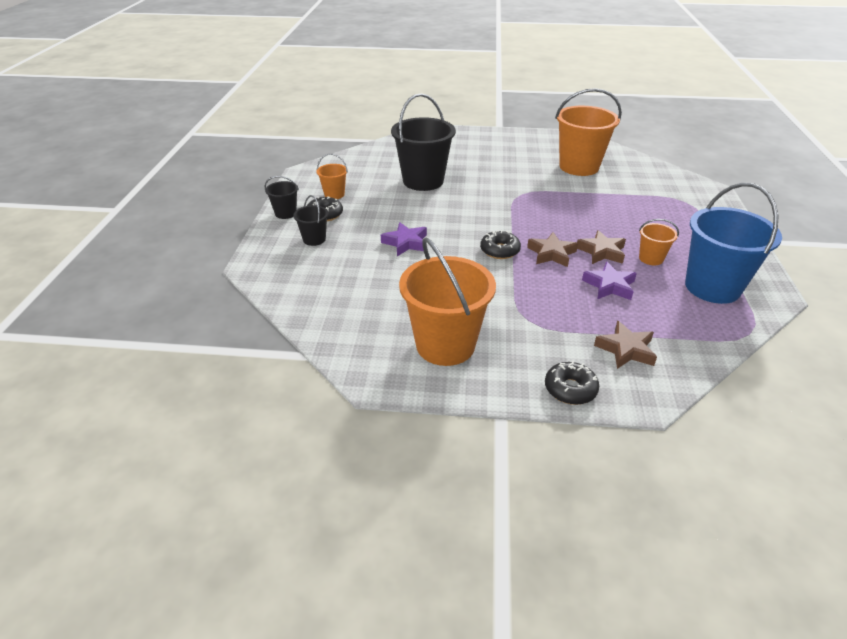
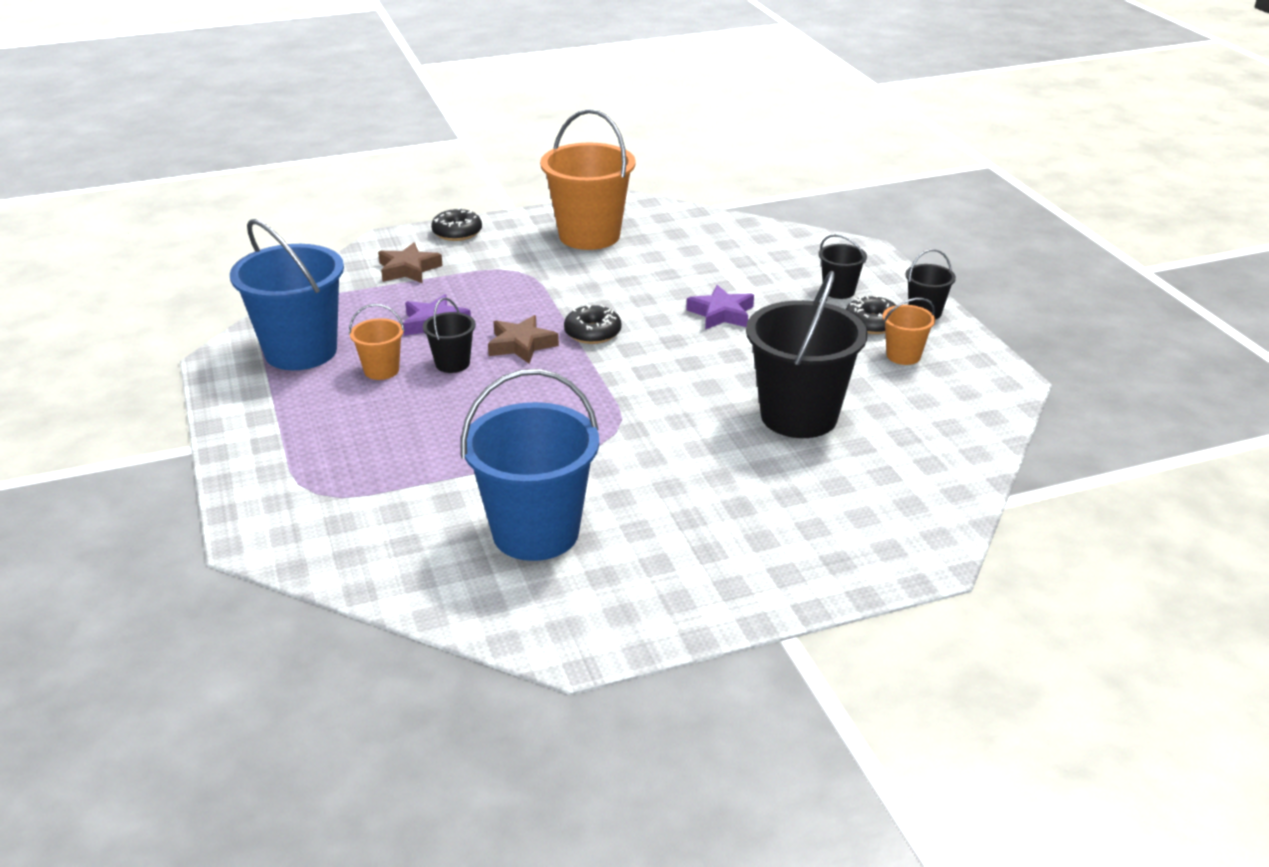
camera: 155 degrees right, 5 degrees down
orange bucket [555,88,622,176] -> blue bucket [461,369,599,561]
brown star [577,230,626,264] -> black bucket [423,298,476,373]

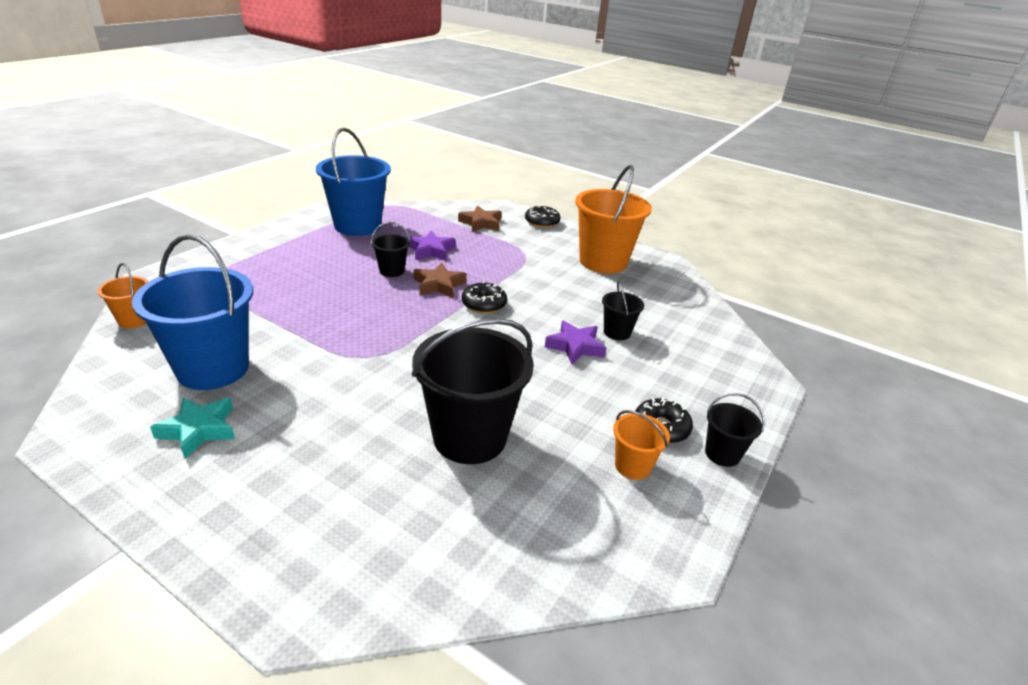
camera: 50 degrees right, 0 degrees up
orange bucket [349,304,405,380] -> orange bucket moved to [98,263,149,328]
black bucket [819,234,867,299] -> black bucket moved to [602,281,644,340]
none -> turquoise star [150,397,235,459]

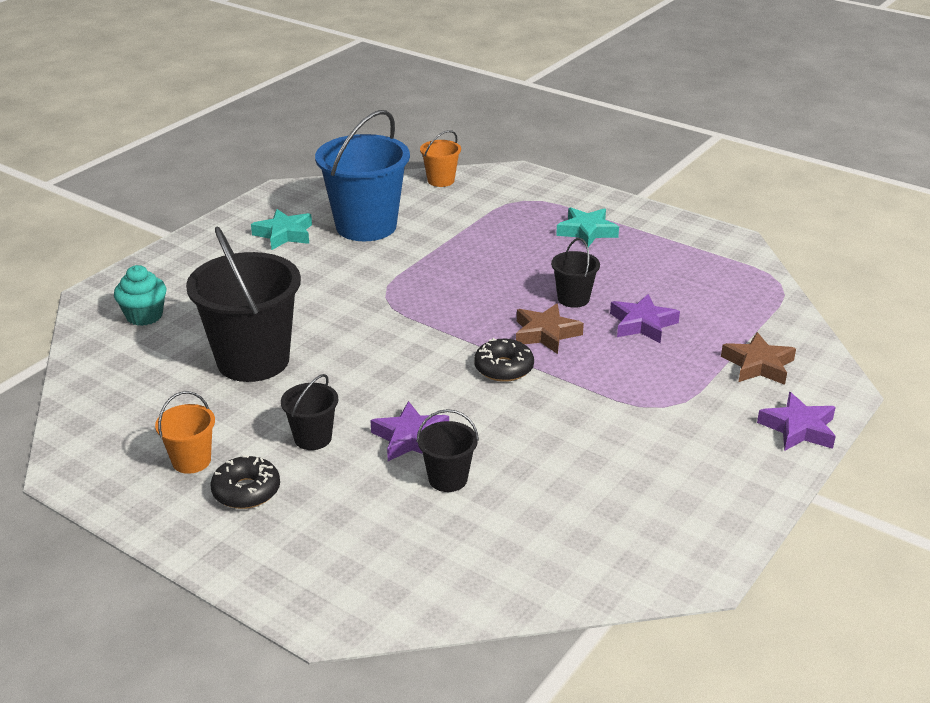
camera: 95 degrees right, 0 degrees up
blue bucket [316,128,391,236] -> none
black donut [525,206,561,228] -> purple star [757,392,836,451]
orange bucket [575,165,651,274] -> none
black bucket [705,393,765,467] -> black bucket moved to [281,374,338,450]
none -> turquoise cupcake [114,265,166,326]
none -> turquoise star [556,207,619,247]

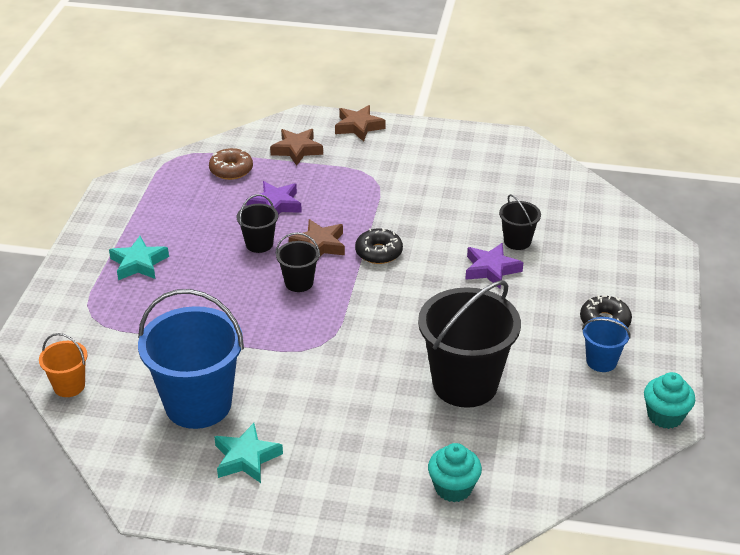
camera: 115 degrees left, 5 degrees up
orange bucket [155,391,215,474] -> blue bucket [582,317,631,372]
black bucket [281,374,338,450] -> black bucket moved to [276,232,320,292]
purple star [757,392,836,451] -> brown star [335,105,385,141]
none -> brown donut [209,148,253,180]
none -> turquoise cupcake [644,372,695,429]

